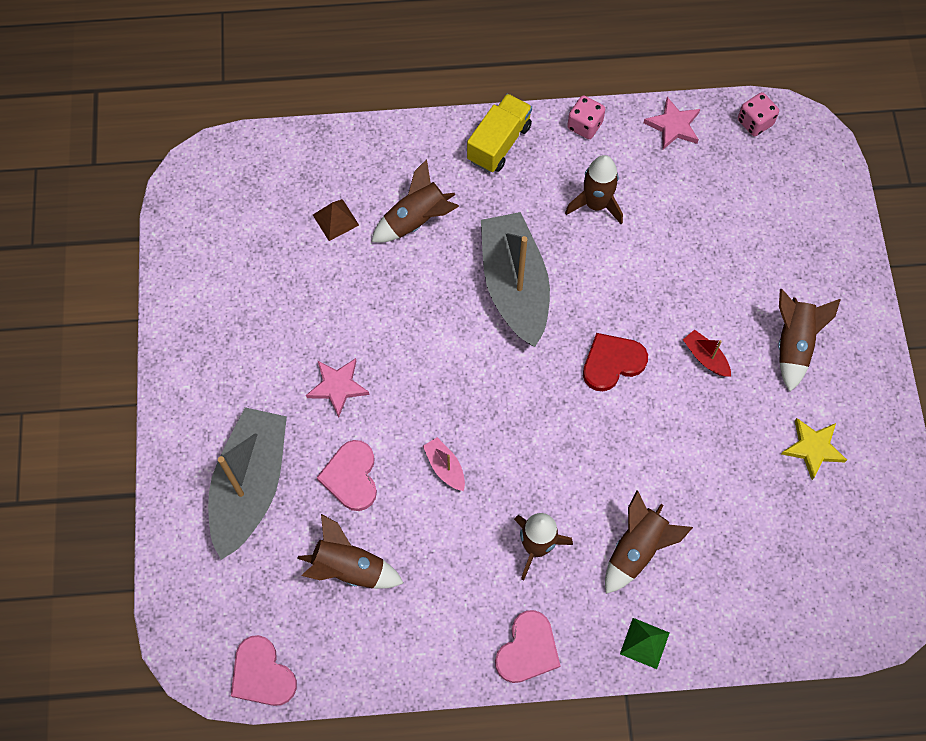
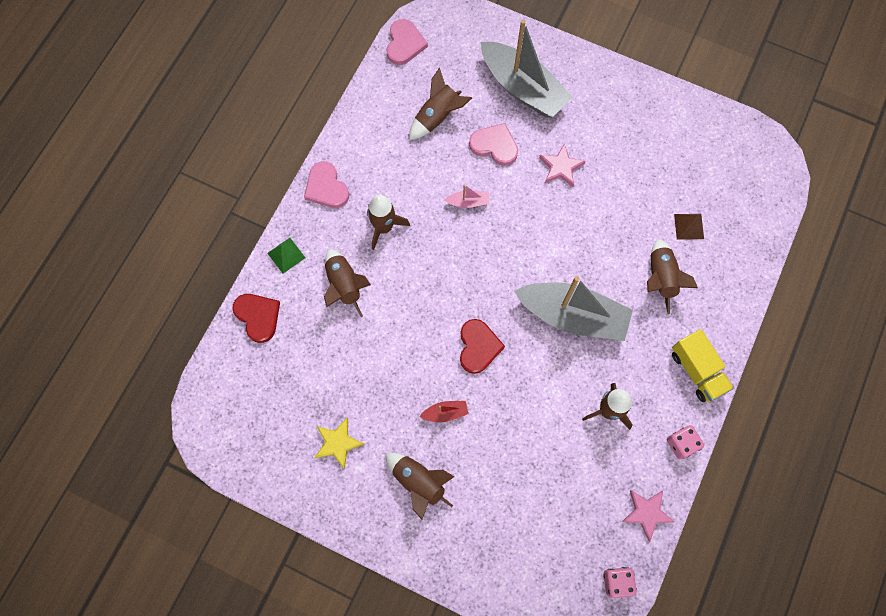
camera: 120 degrees right, 5 degrees up
pink heart [231,635,297,706] -> pink heart turned 105 degrees clockwise [386,19,428,65]
none -> red heart [232,294,280,343]

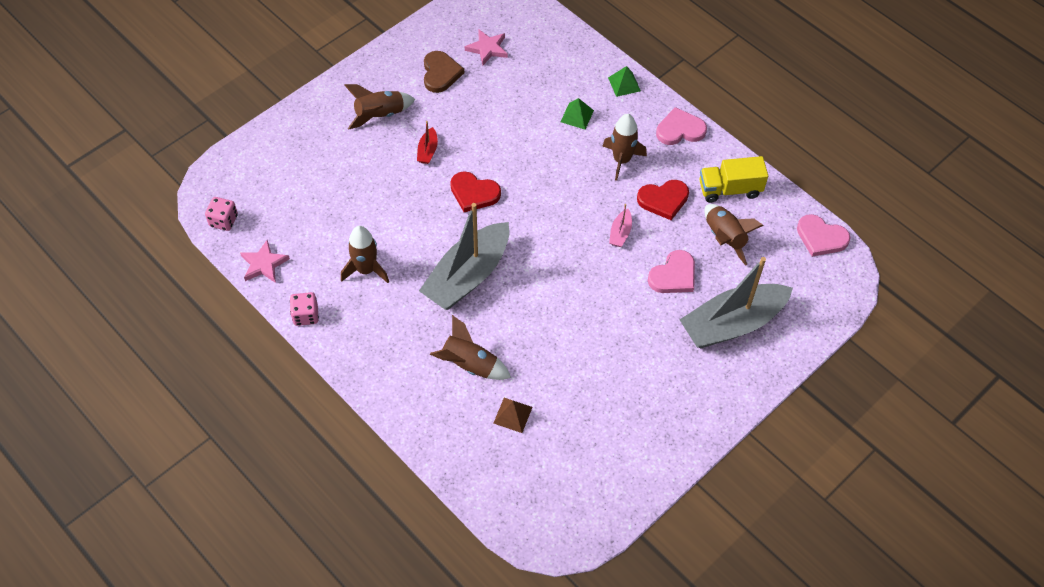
camera: 110 degrees right, 15 degrees down
red heart [232,294,280,343] -> red heart moved to [637,180,689,220]
yellow star [314,418,364,469] -> brown heart [424,51,464,93]
brown rocket [324,249,371,317] -> green pyramid [560,98,594,130]
pink star [539,143,586,187] -> pink star moved to [465,30,508,65]
yellow truck [672,329,734,402] -> yellow truck moved to [699,156,768,203]

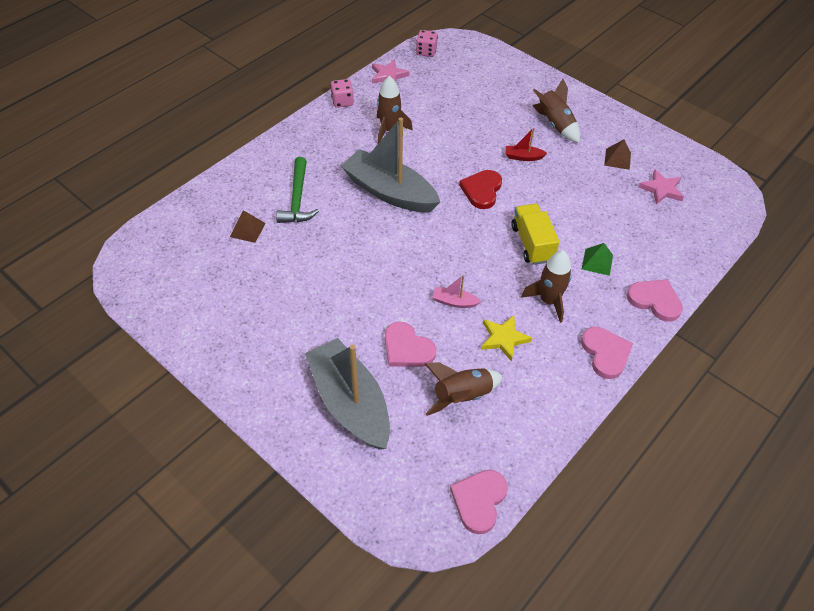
camera: 85 degrees right, 5 degrees down
brown heart [424,51,464,93] -> brown pyramid [604,139,631,170]
brown rocket [430,315,511,380] -> green hammer [276,157,319,223]
green pyramid [608,66,641,97] -> pink heart [627,279,683,322]
red heart [637,180,689,220] -> yellow star [481,315,532,361]
yellow truck [699,156,768,203] -> yellow truck moved to [511,204,560,265]

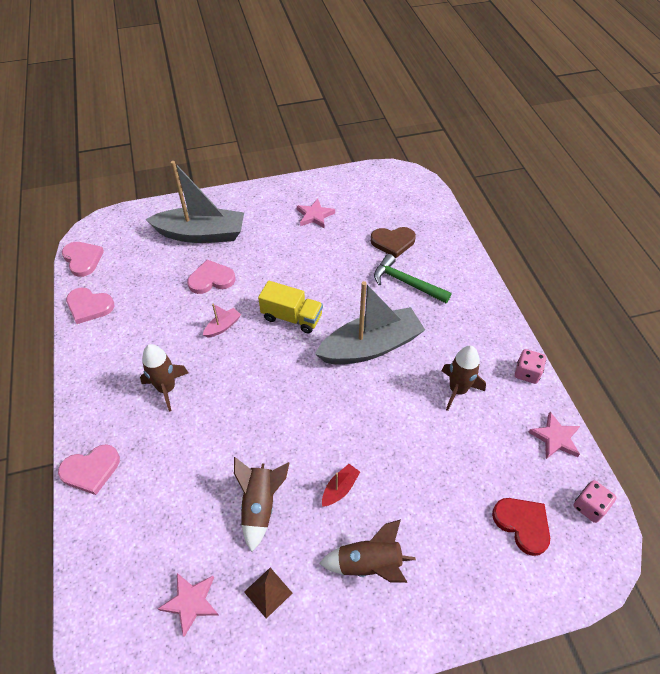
camera: 125 degrees right, 0 degrees up
brown pyramid [230,210,266,243] -> brown heart [371,227,416,258]
brown rocket [425,362,503,416] -> brown rocket moved to [234,457,290,552]
red heart [459,170,502,209] -> red heart moved to [492,498,550,556]
yellow star [481,315,532,361] -> none
yellow truck [511,204,560,265] -> yellow truck moved to [258,281,323,333]
pink heart [581,327,633,379] -> pink heart moved to [66,288,114,324]
green pyramid [582,243,613,276] -> none
none -> pink star [297,199,335,228]

